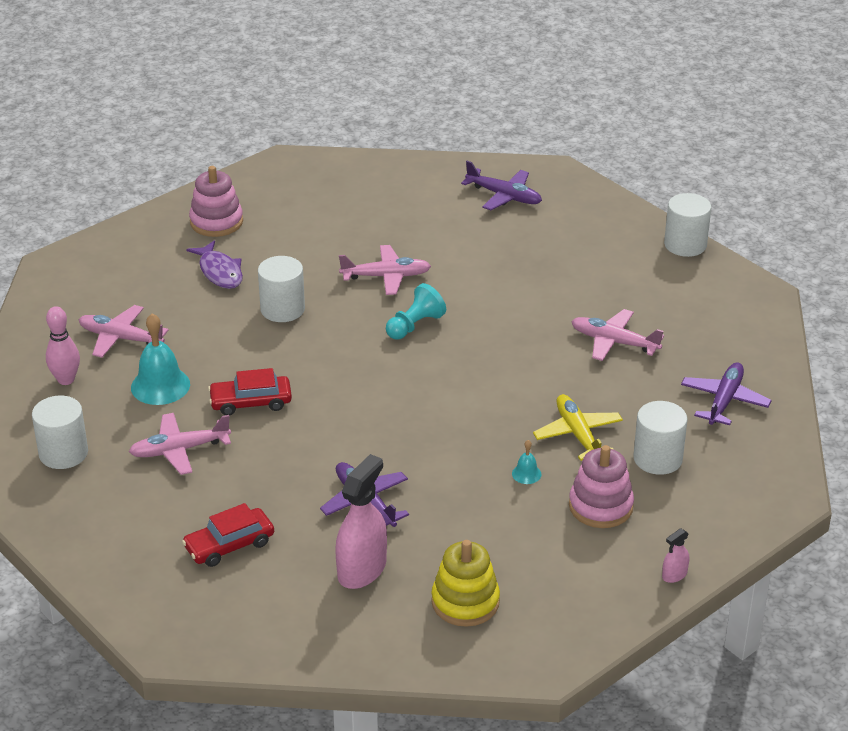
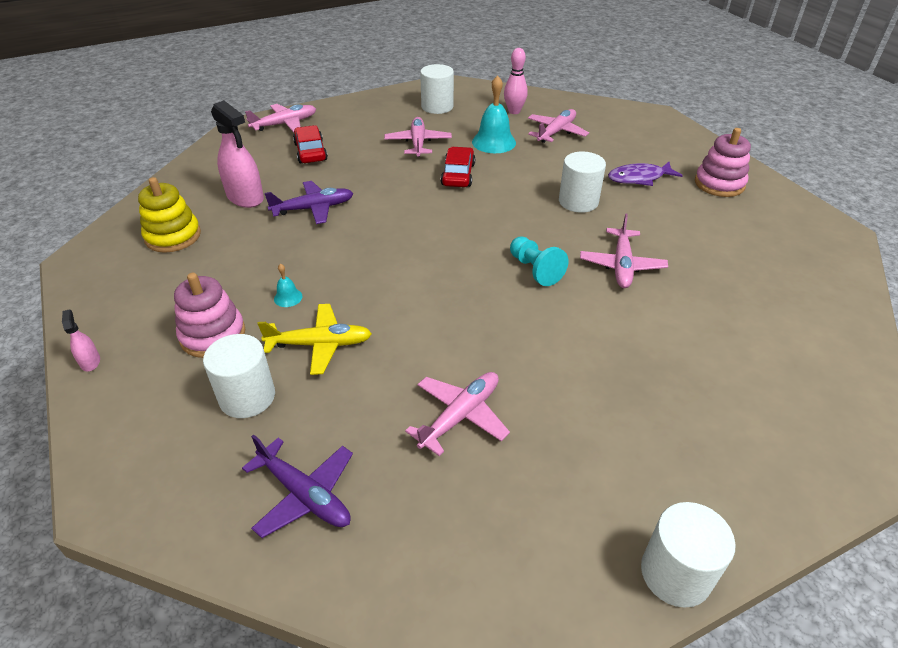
camera: 105 degrees right, 5 degrees up
purple plane [461,161,542,210] -> none
none -> pink plane [245,104,316,132]

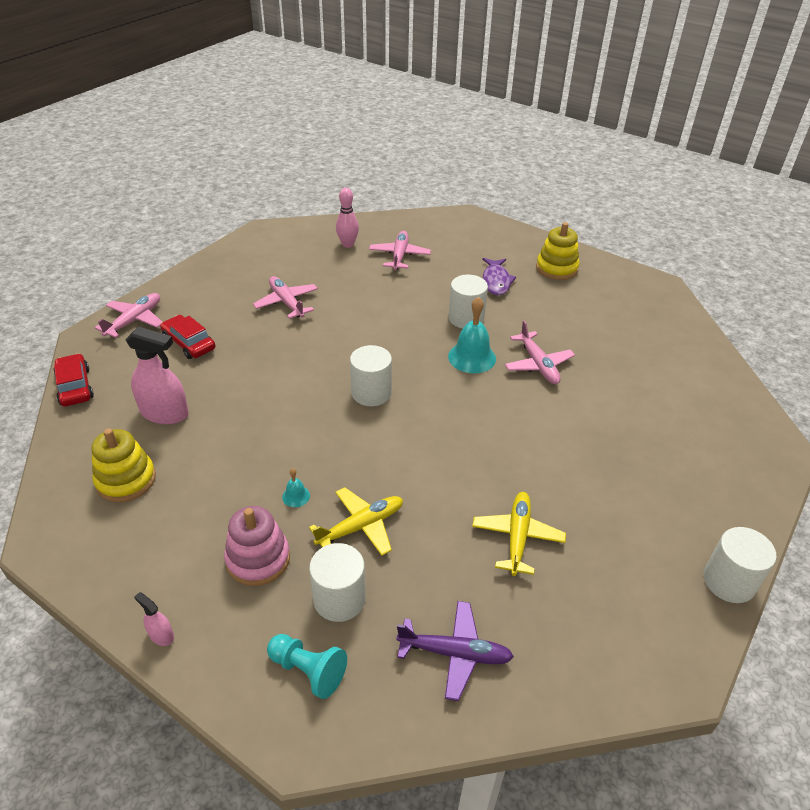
camera: 30 degrees left, 0 degrees up
purple plane [264,181,353,224] -> none
pink plane [405,372,510,456] -> yellow plane [472,492,566,576]
white cylinder [420,64,454,114] -> white cylinder moved to [350,345,392,406]
red car [441,147,475,187] -> red car moved to [53,353,94,407]
turquoise bell [472,75,516,153] -> turquoise bell moved to [448,297,496,373]
turquoise pawn [510,236,568,286] -> turquoise pawn moved to [267,634,347,699]
purple fish [608,162,683,186] -> purple fish turned 45 degrees counterclockwise [482,258,516,296]
pink stacking toy [695,128,751,197] -> yellow stacking toy [536,222,579,280]

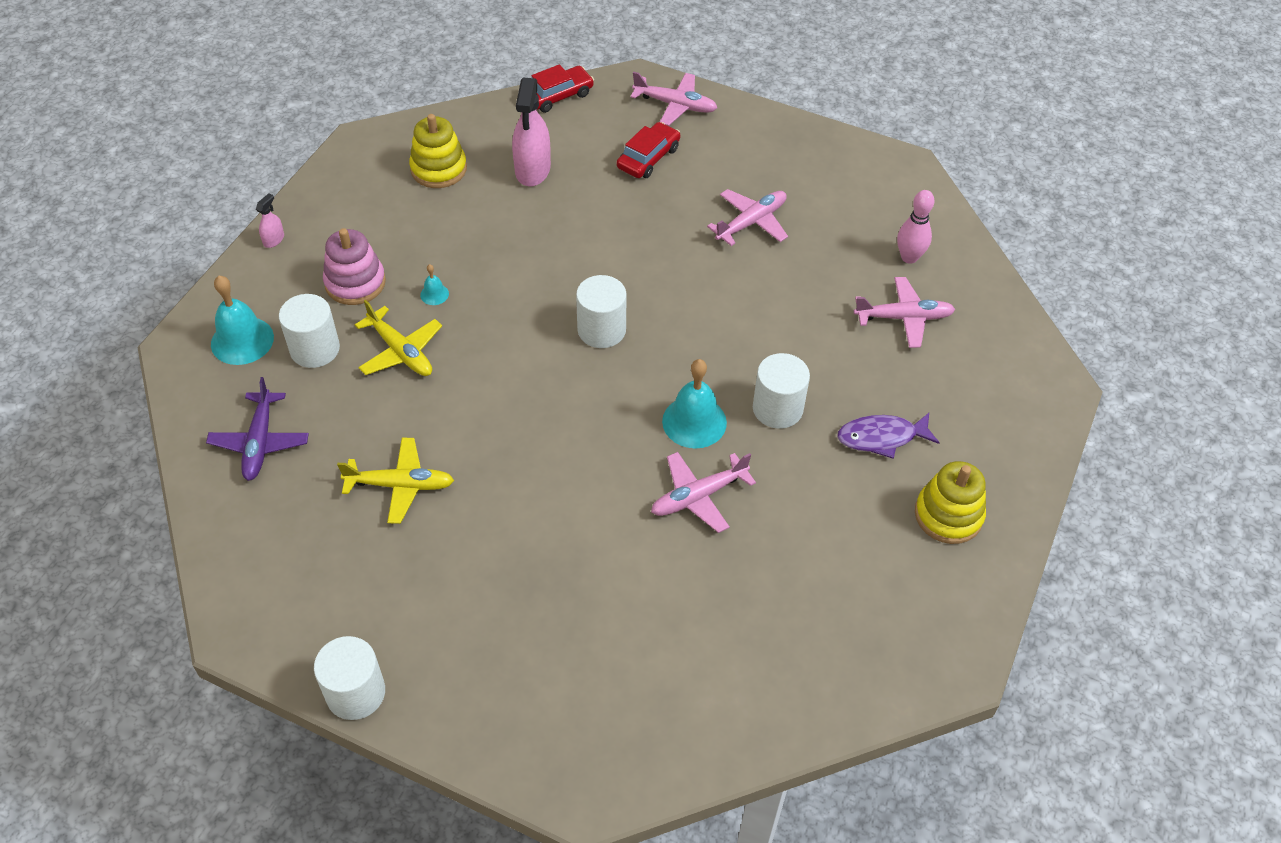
camera: 80 degrees right, 10 degrees up
turquoise pawn [267,634,347,699] -> turquoise bell [211,276,274,365]

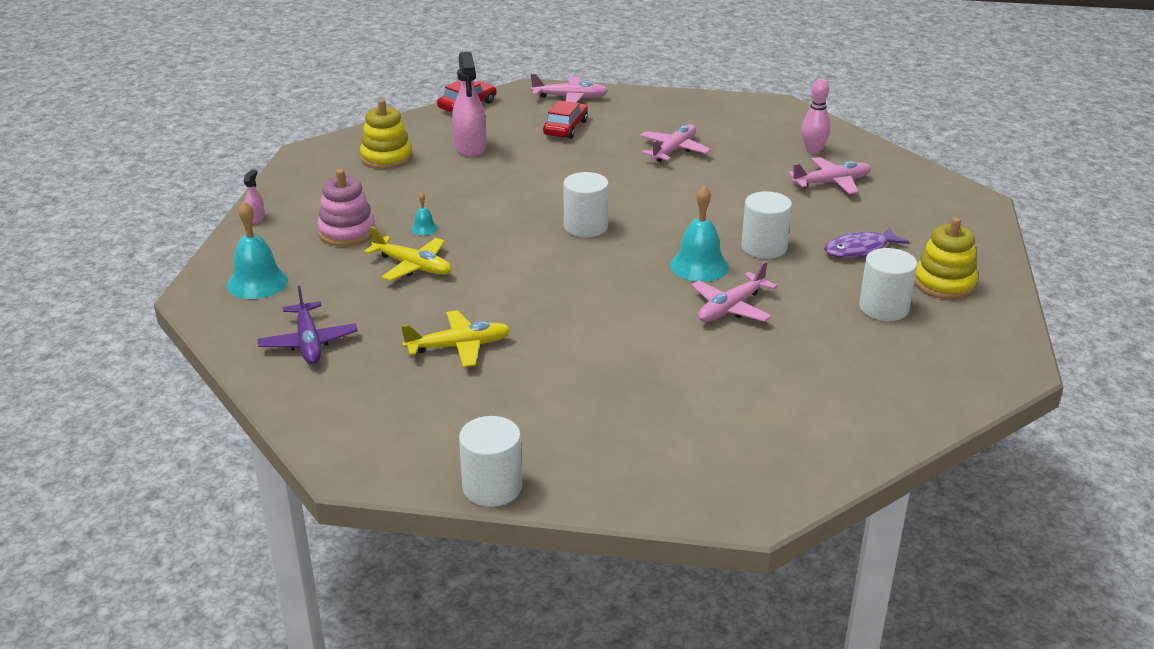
camera: 15 degrees left, 20 degrees down
white cylinder [279,294,340,368] -> white cylinder moved to [859,248,917,321]

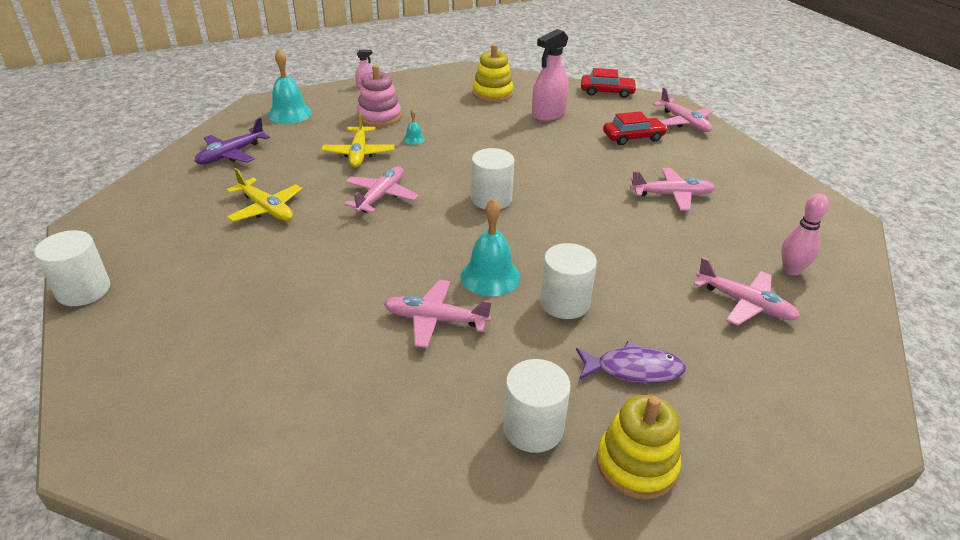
camera: 55 degrees right, 5 degrees up
purple fish [824,227,910,258] -> purple fish turned 150 degrees clockwise [576,341,686,383]
none -> pink plane [344,166,419,213]

